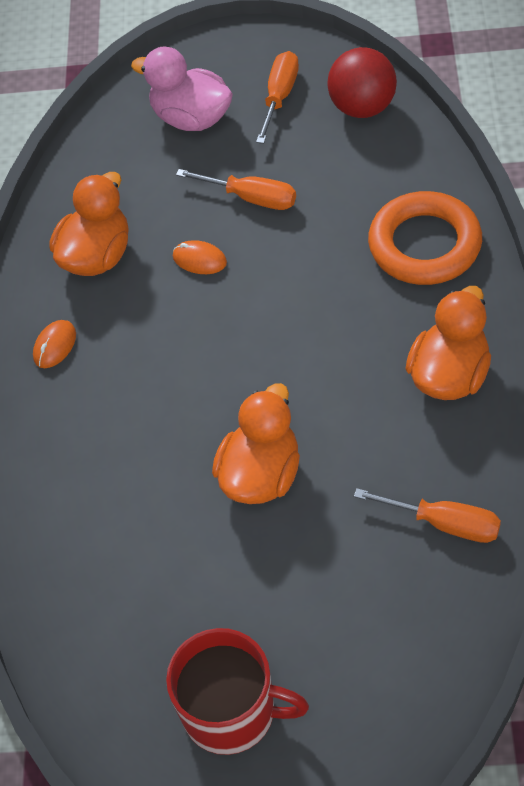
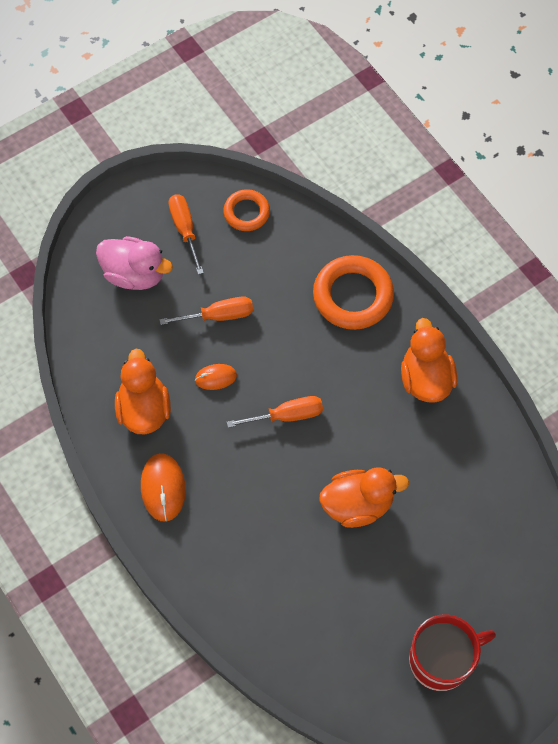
camera: 40 degrees left, 10 degrees up
orange mouse [33,320,76,368] -> orange mouse [141,453,186,522], size x1.62
pink duck [131,46,233,131] -> pink duck turned 150 degrees counterclockwise [96,236,173,290]
orange duck [212,383,300,504] -> orange duck turned 90 degrees clockwise [319,468,409,528]
red ball [327,47,397,118] -> orange ring [223,189,270,231]
orange screwdriver [354,488,501,543] -> orange screwdriver moved to [227,396,323,428]

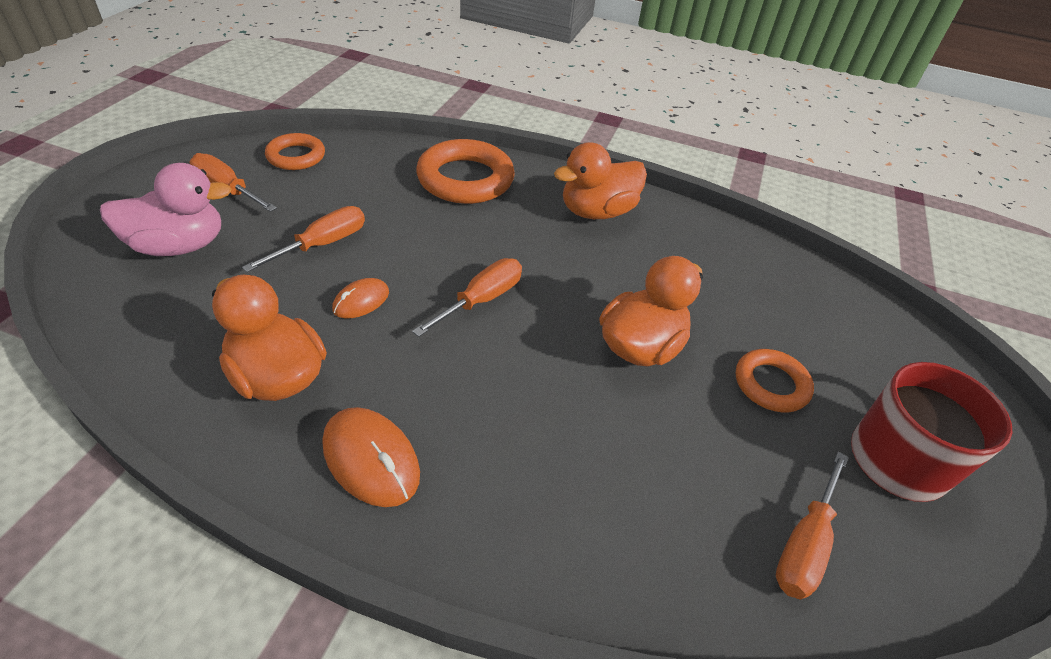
camera: 40 degrees left, 20 degrees down
orange duck [401,318,457,403] -> orange duck turned 75 degrees counterclockwise [554,142,647,219]
none -> orange ring [736,349,814,412]
none -> orange screwdriver [776,452,849,600]

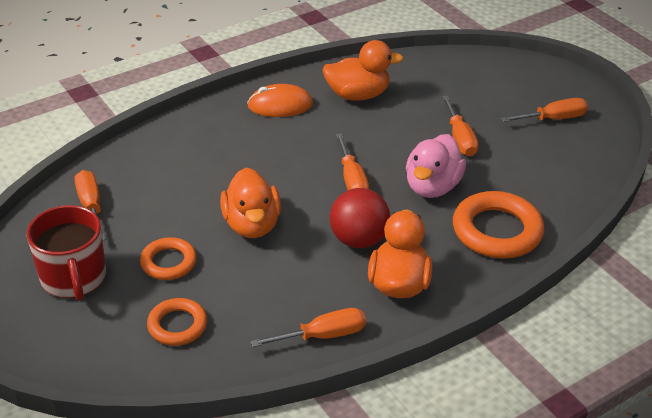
camera: 130 degrees right, 5 degrees down
pink duck [100,163,232,256] -> pink duck moved to [406,134,466,198]
orange ring [265,133,325,170] -> orange ring moved to [147,298,207,346]
orange mouse [332,278,389,318] -> none
none -> orange screwdriver [250,308,366,347]
none -> red ball [330,188,390,248]

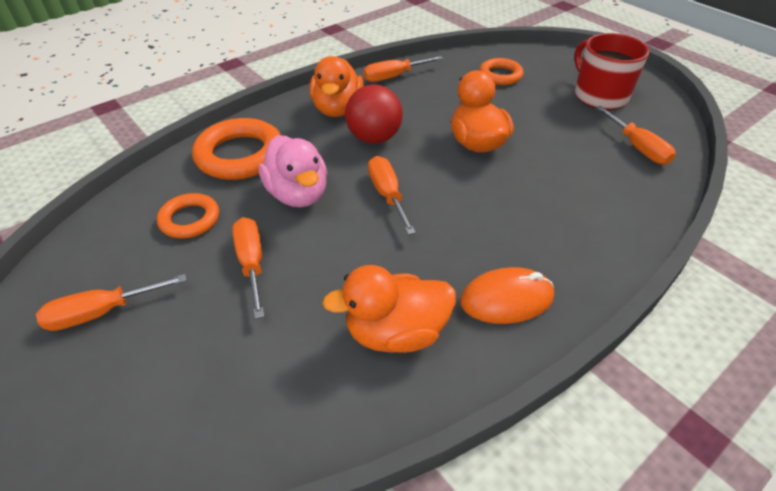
camera: 175 degrees right, 5 degrees up
orange ring [140,237,197,280] -> orange ring moved to [157,193,219,238]
pink duck [406,134,466,198] -> pink duck turned 135 degrees clockwise [259,135,327,207]

